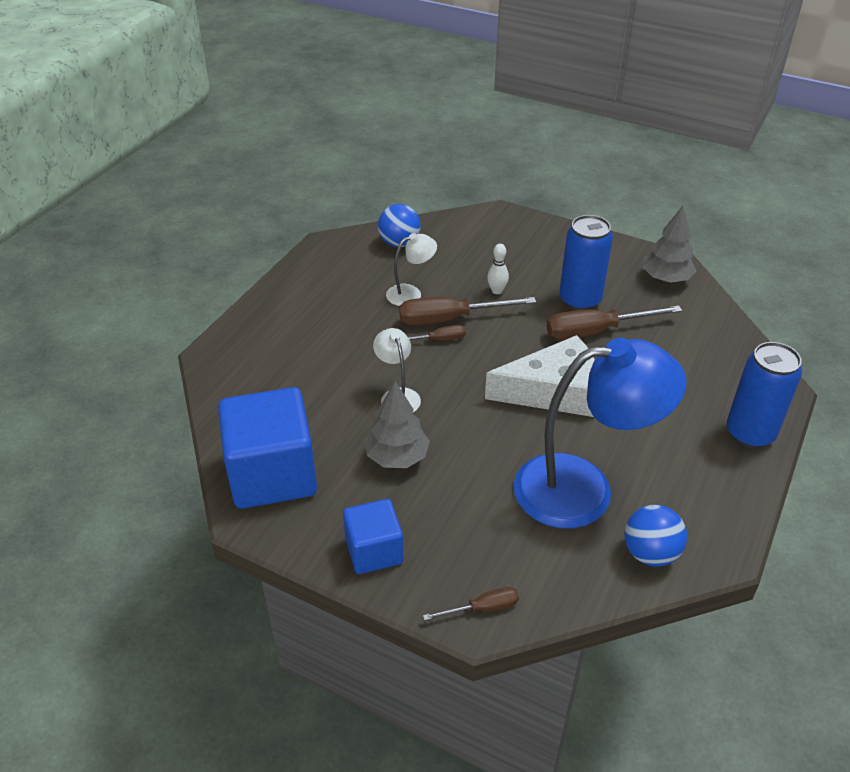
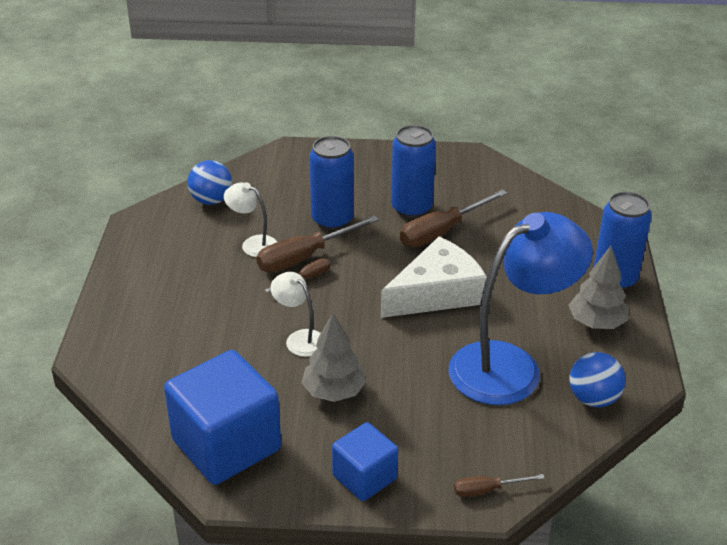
camera: 25 degrees left, 5 degrees down
white lamp [386,233,437,306] -> white lamp turned 105 degrees counterclockwise [224,182,277,257]
brown screwdriver [423,587,519,621] -> brown screwdriver turned 150 degrees counterclockwise [454,474,545,497]
white bowling pin [487,244,509,294] -> blue can [309,136,354,230]
grey tree [643,206,696,283] -> grey tree moved to [569,246,629,329]

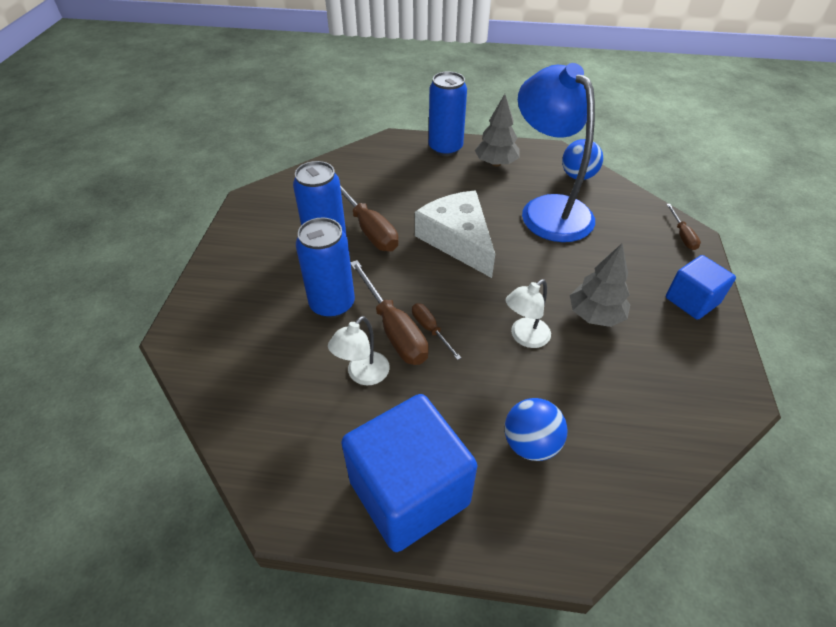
camera: 85 degrees left, 10 degrees up
blue cube [164,350,281,485] -> blue cube moved to [341,394,477,552]
blue ball [187,160,232,205] -> blue ball moved to [505,398,568,461]

